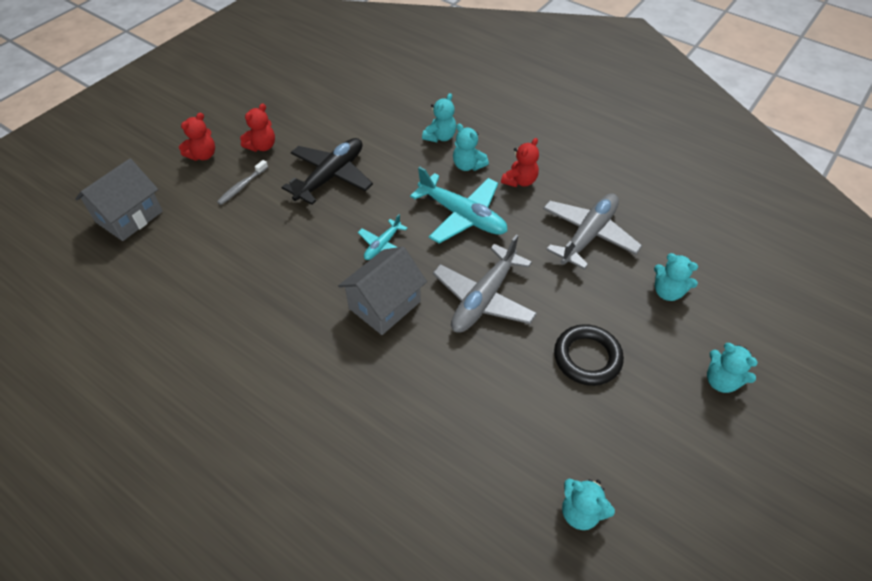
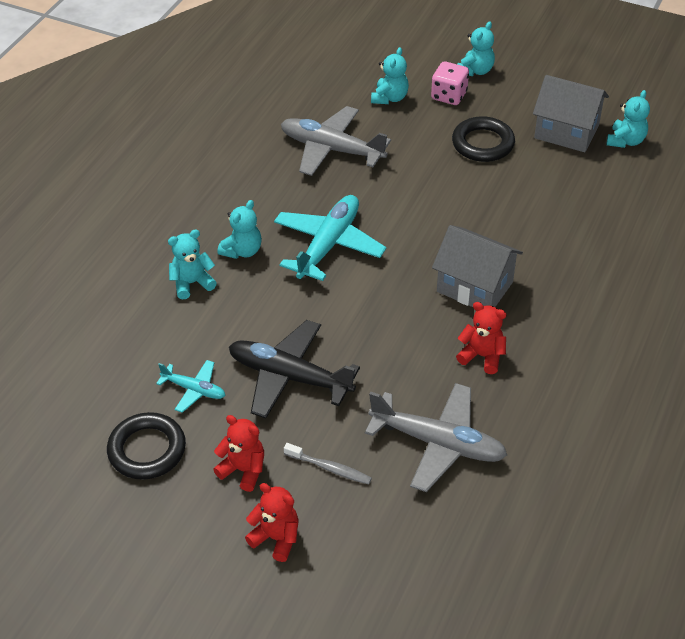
camera: 100 degrees left, 5 degrees down
grey house [75,158,163,241] -> grey house moved to [533,75,609,152]
turquoise plane [358,214,407,260] -> turquoise plane moved to [156,360,226,413]
turquoise teddy bear [422,93,456,142] -> turquoise teddy bear turned 45 degrees counterclockwise [168,229,217,300]
grey plane [433,235,537,333] -> grey plane moved to [365,383,507,492]
red teddy bear [501,138,539,187] -> red teddy bear moved to [456,302,506,374]
none -> black ring [107,412,186,480]
none -> pink dice [431,61,469,105]

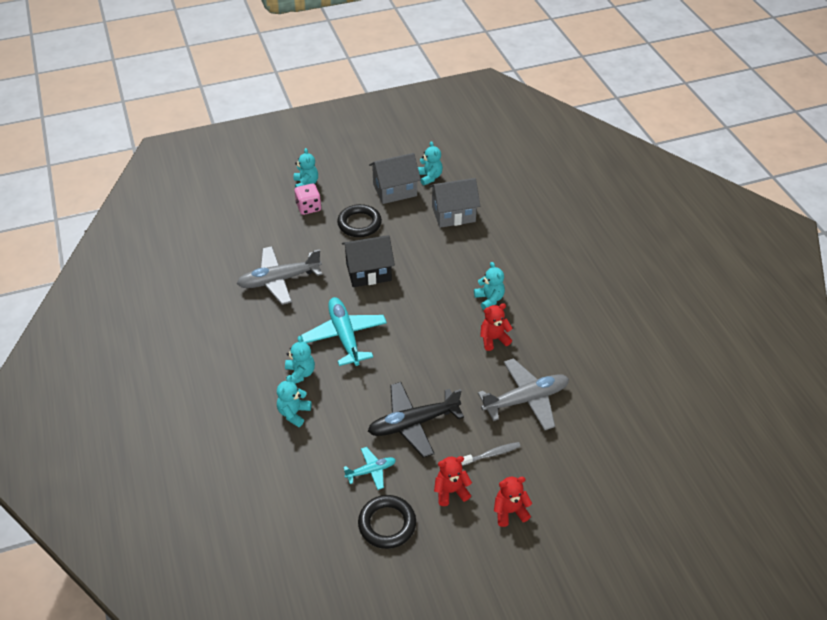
camera: 45 degrees left, 0 degrees up
turquoise teddy bear [371,47,409,104] -> turquoise teddy bear moved to [474,262,505,310]
grey house [432,225,523,307] -> grey house moved to [429,178,480,228]
none -> black house [342,235,395,287]

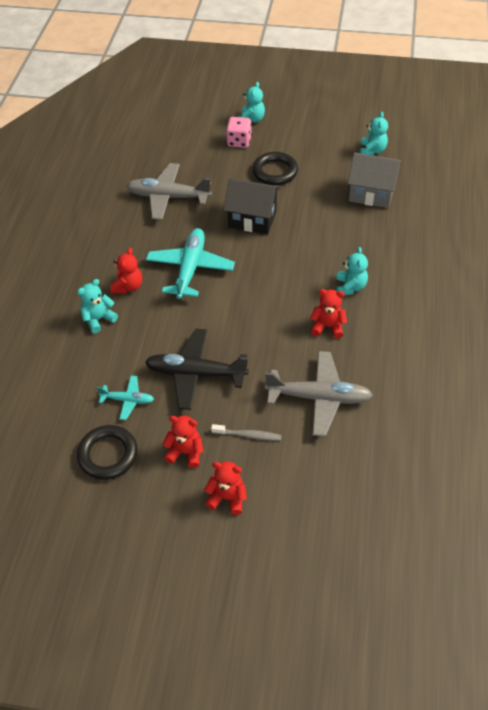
camera: 30 degrees right, 5 degrees up
turquoise teddy bear [285,336,315,384] -> red teddy bear [111,248,142,294]
grey house [369,153,421,204] -> none

